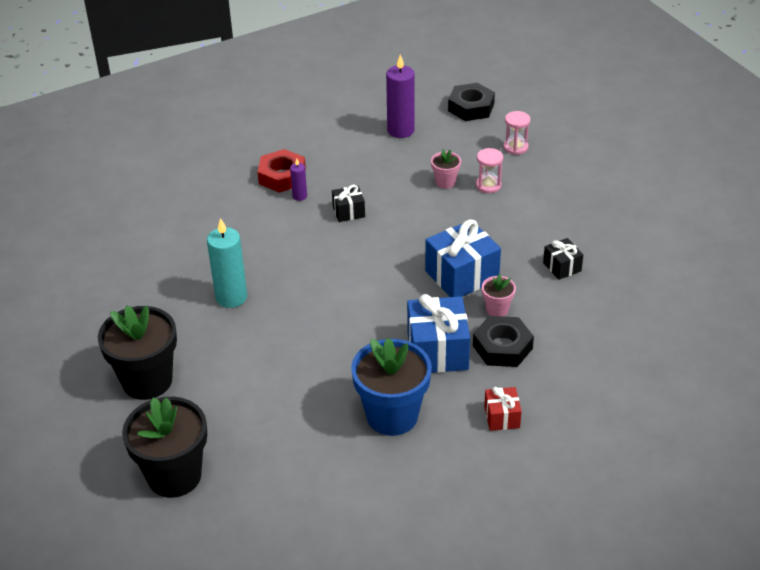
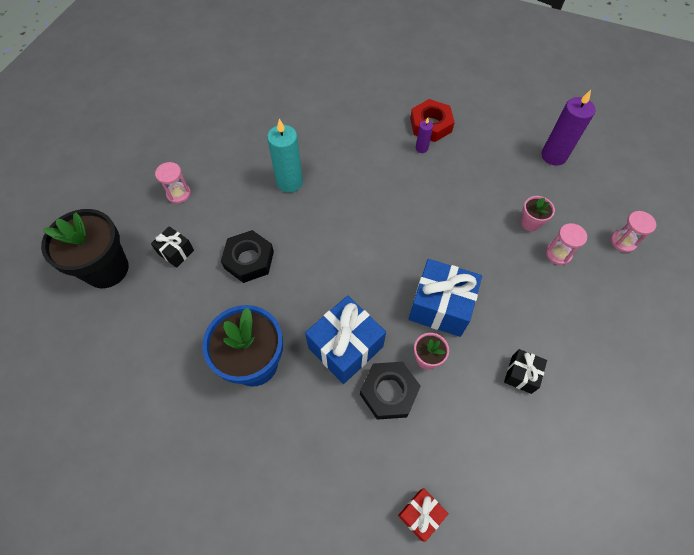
camera: 50 degrees right, 20 degrees up
black flower pot [98,306,177,400] -> pink hourglass [155,162,191,204]
black gift [332,185,365,222] -> black gift moved to [151,226,194,268]
black nut [448,83,495,121] -> black nut moved to [221,230,274,283]
red gift [484,387,522,431] -> red gift moved to [398,488,449,542]

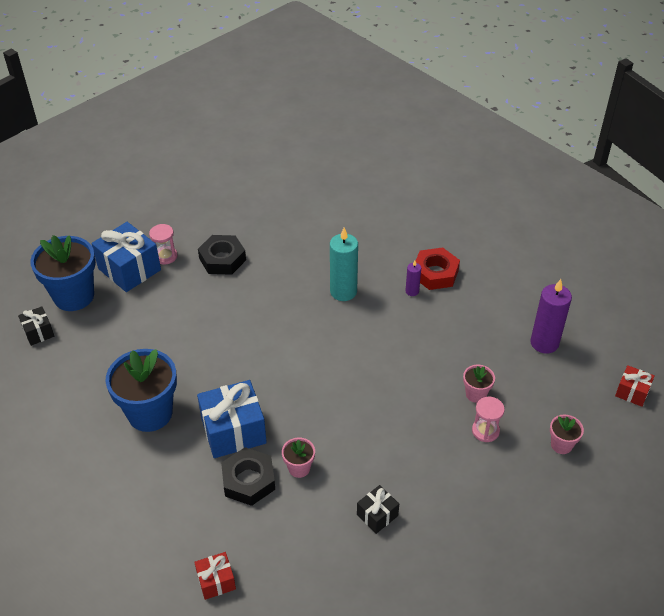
camera: 25 degrees right, 15 degrees down
black flower pot [41,209,129,288] -> blue flower pot [30,235,96,311]
black gift [151,226,194,268] -> black gift moved to [18,306,55,346]
black nut [221,230,274,283] -> black nut moved to [198,235,246,275]
turquoise candle [267,119,303,193] -> turquoise candle moved to [330,228,358,301]
blue gift [409,259,482,337] -> blue gift moved to [92,222,161,292]
pink hourglass [611,211,656,253] -> pink flower pot [550,415,584,454]
none -> red gift [615,365,655,407]

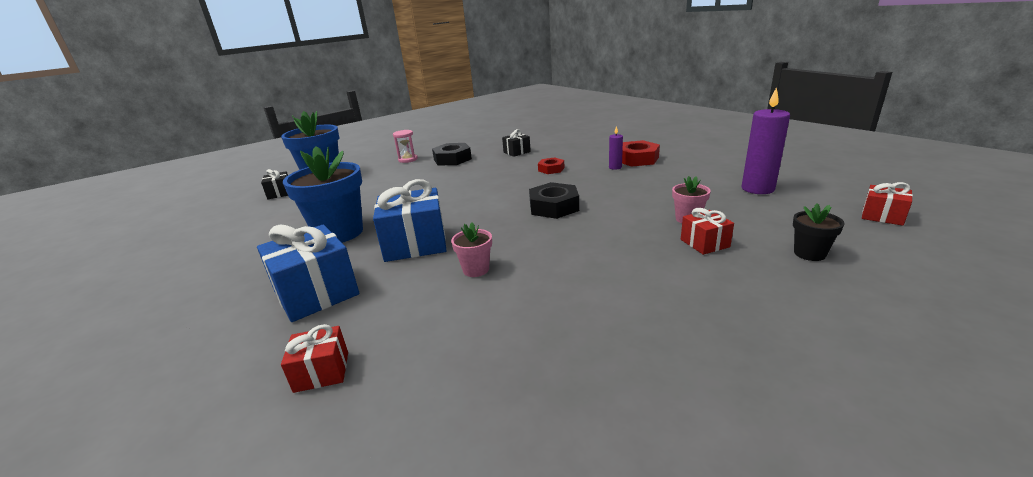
camera: 10 degrees right, 20 degrees down
blue gift [92,222,161,292] -> blue gift moved to [257,224,359,322]
black nut [221,447,275,506] -> black nut moved to [529,182,579,219]
turquoise candle [330,228,358,301] -> red nut [538,157,564,174]
black gift [357,485,399,534] -> black gift moved to [502,129,531,157]
pink hourglass [472,397,505,442] -> red gift [681,208,734,255]
pink flower pot [550,415,584,454] -> black flower pot [793,203,845,261]

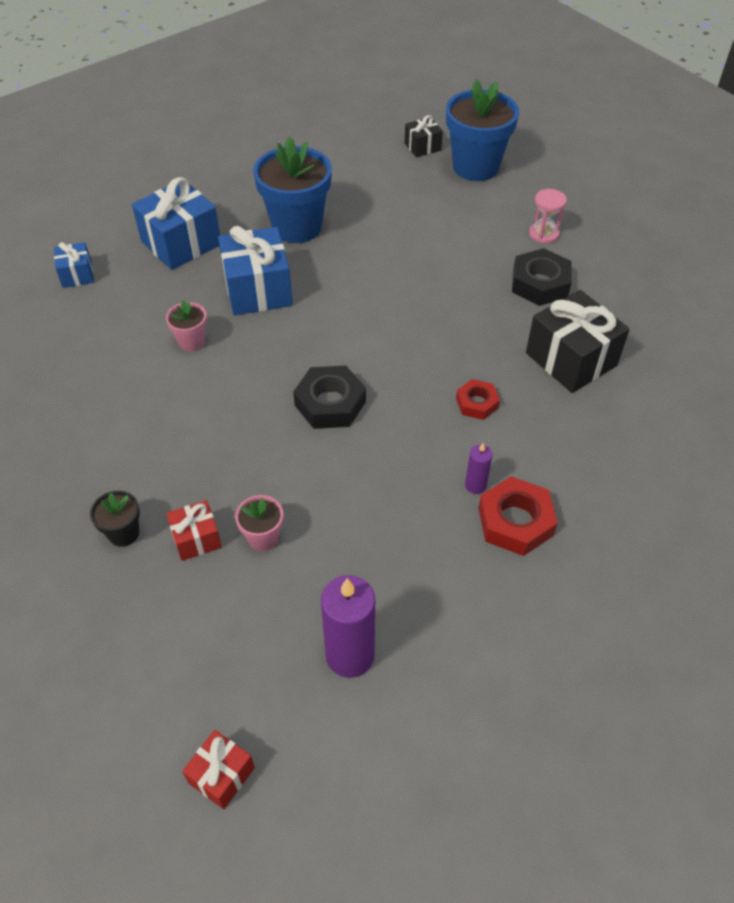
camera: 85 degrees right, 25 degrees up
red gift [281,324,348,393] -> blue gift [54,242,94,288]
black gift [502,129,531,157] -> black gift [526,290,630,393], size x1.89
black flower pot [793,203,845,261] -> black flower pot moved to [90,491,140,547]

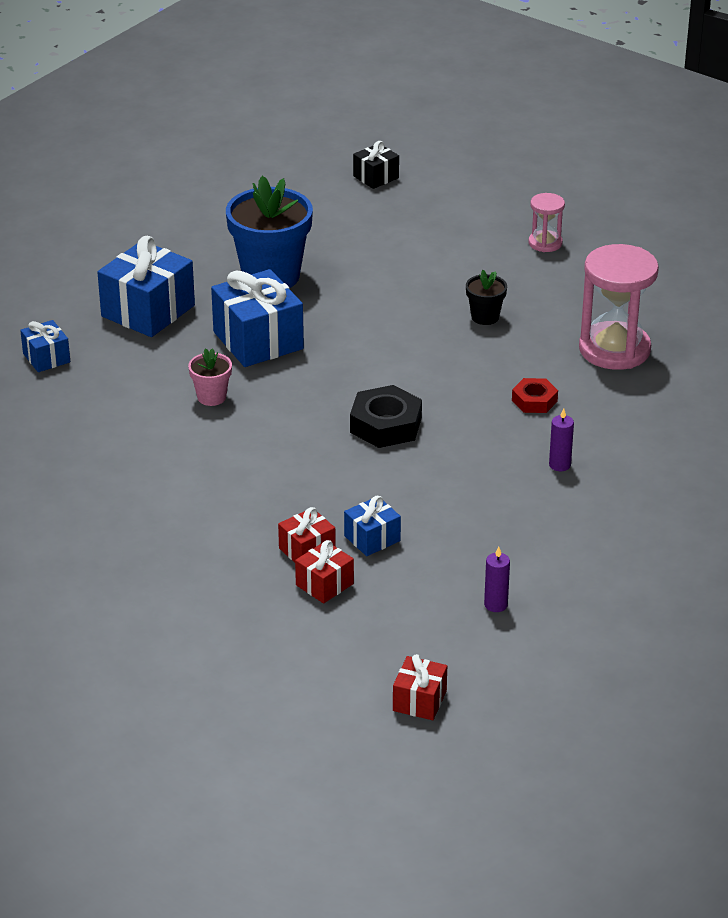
camera: 15 degrees left, 15 degrees down
black flower pot [90,491,140,547] -> black flower pot moved to [466,270,507,325]
pink flower pot [235,495,283,551] -> blue gift [344,496,401,556]
purple candle [321,575,375,678] -> purple candle [484,546,510,612], size x0.51
blue flower pot [446,79,519,181] -> none
red nut [479,476,558,556] -> none
black nut [512,248,572,306] -> none
black gift [526,290,630,393] -> pink hourglass [579,244,659,370]
none -> red gift [295,540,354,604]

